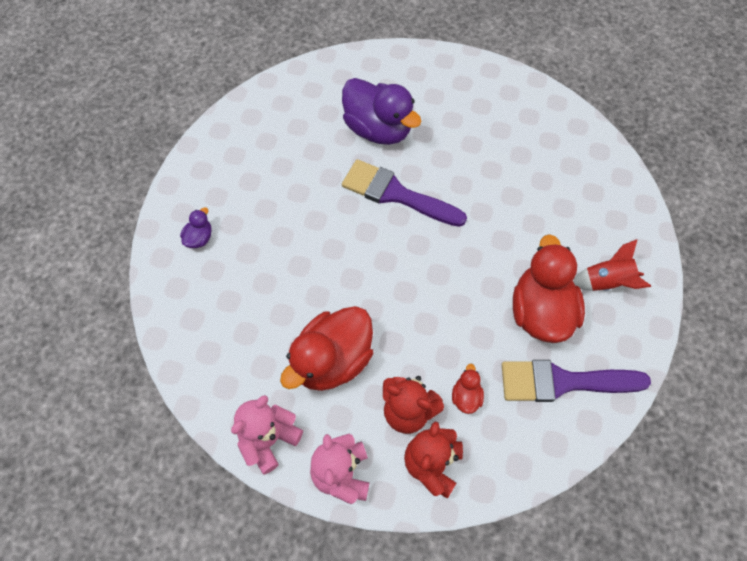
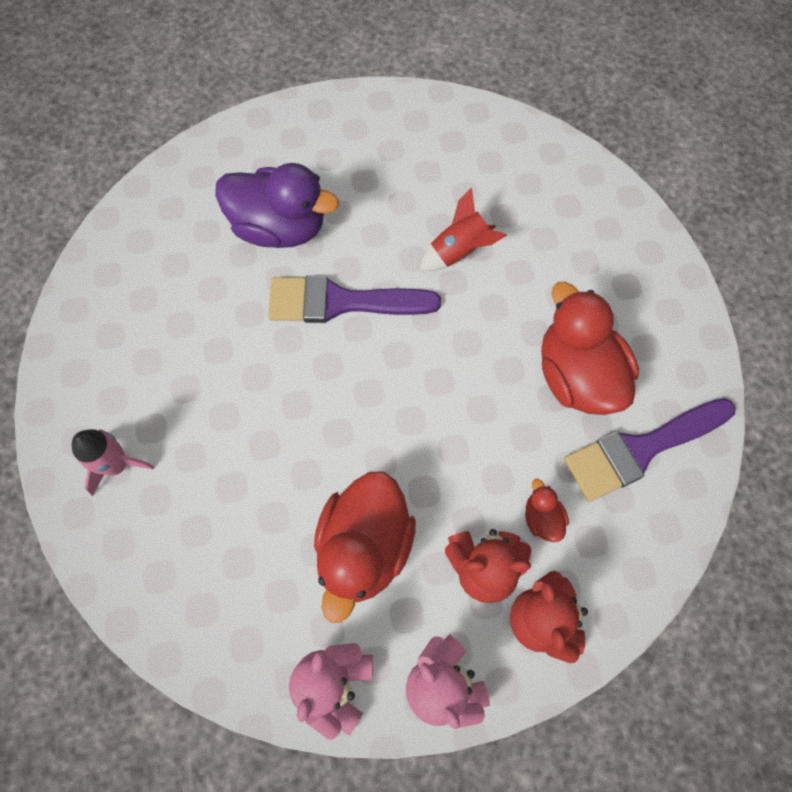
camera: 25 degrees left, 5 degrees up
purple duck [180,207,211,248] -> pink rocket [72,429,154,496]
red rocket [573,239,651,291] -> red rocket moved to [420,187,507,271]

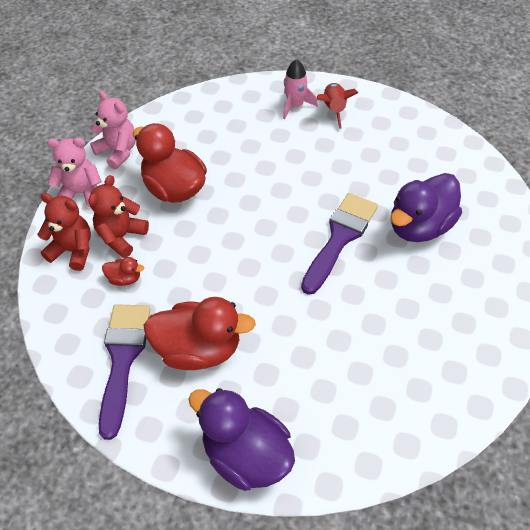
camera: 120 degrees right, 15 degrees down
red rocket [420,187,507,271] -> red rocket moved to [317,83,358,129]
none -> purple duck [189,388,295,491]

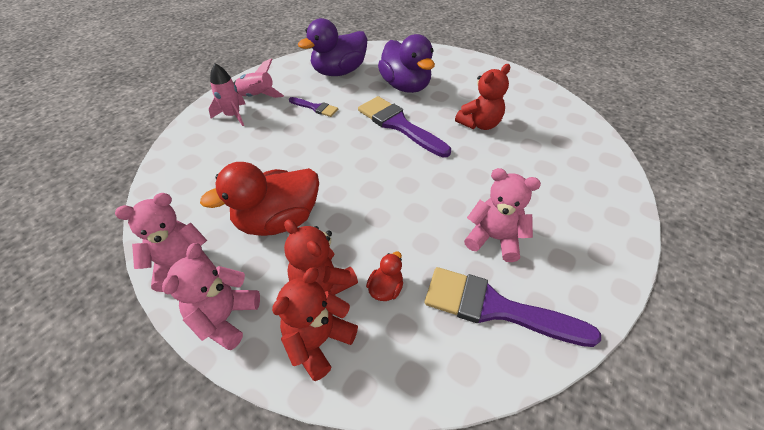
camera: 75 degrees left, 5 degrees down
red duck [144,297,256,370] -> pink teddy bear [464,168,541,262]
purple duck [189,388,295,491] -> purple duck moved to [298,18,367,76]
red rocket [317,83,358,129] -> pink rocket [234,58,284,98]
none -> purple brush [289,97,338,117]
none -> red teddy bear [455,64,510,130]

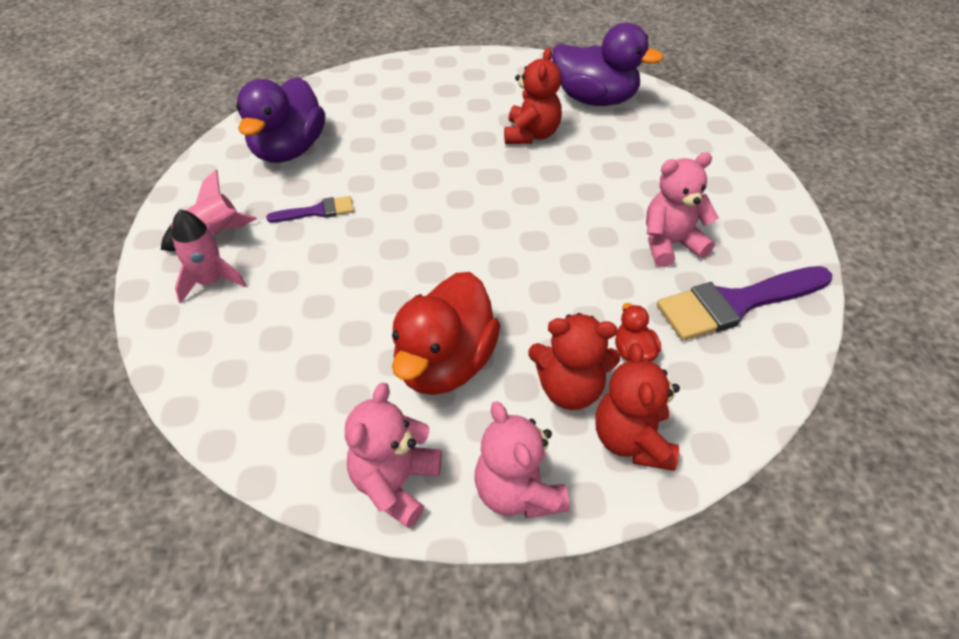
camera: 40 degrees left, 0 degrees up
purple brush [358,96,451,157] -> none
purple duck [378,34,435,93] -> purple duck moved to [552,23,664,106]

